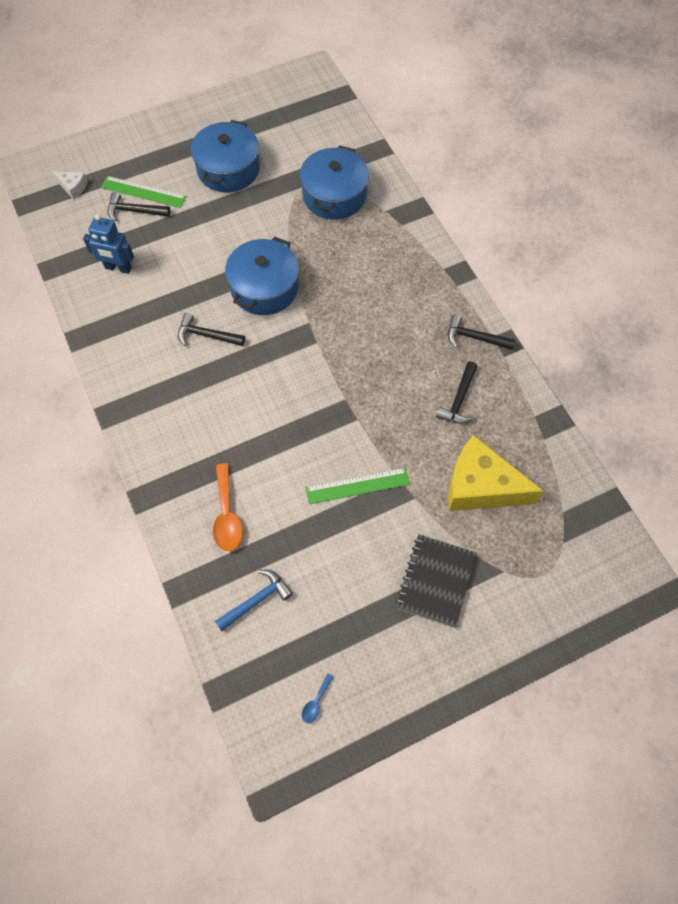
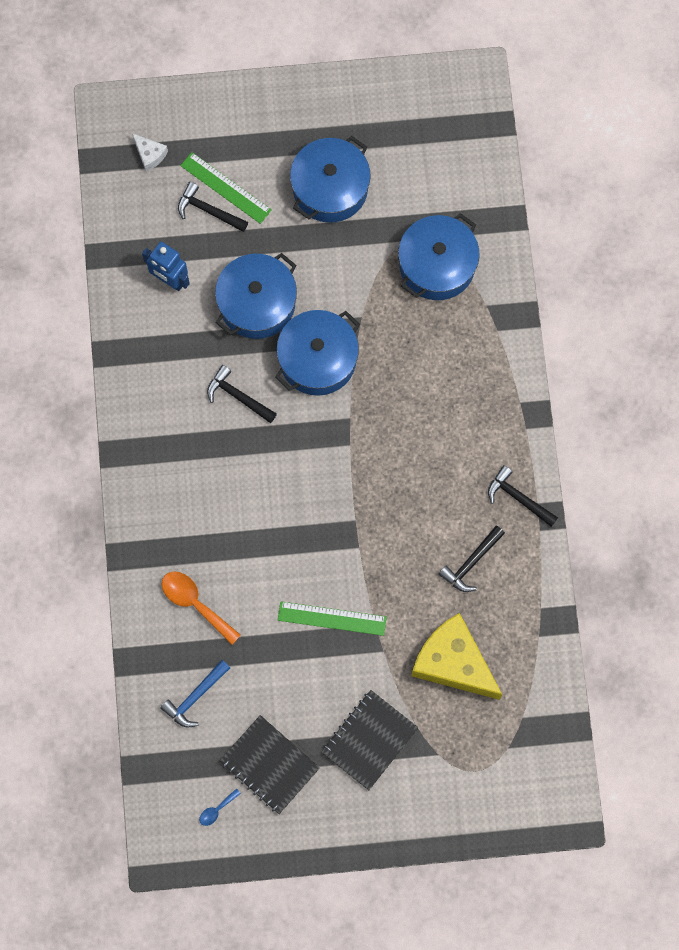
camera: 20 degrees right, 10 degrees up
orange spoon [213,463,243,551] -> orange spoon turned 120 degrees clockwise [161,571,241,645]
blue hammer [215,570,293,631] -> blue hammer turned 150 degrees clockwise [160,660,230,728]
none -> blue pot [215,253,297,339]
none -> black notebook [220,715,320,814]

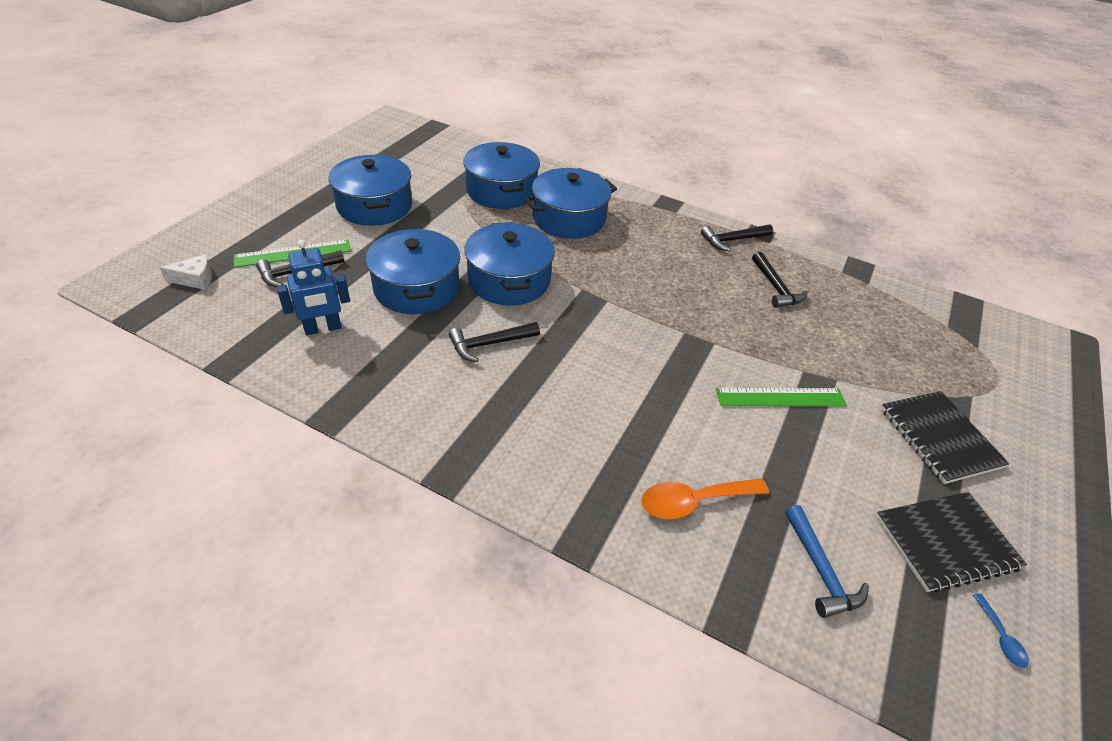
camera: 60 degrees left, 30 degrees down
green ruler [278,602,387,636] -> green ruler turned 45 degrees clockwise [716,388,847,407]
yellow cheese [411,613,502,700] -> none
none -> blue pot [524,168,617,239]

